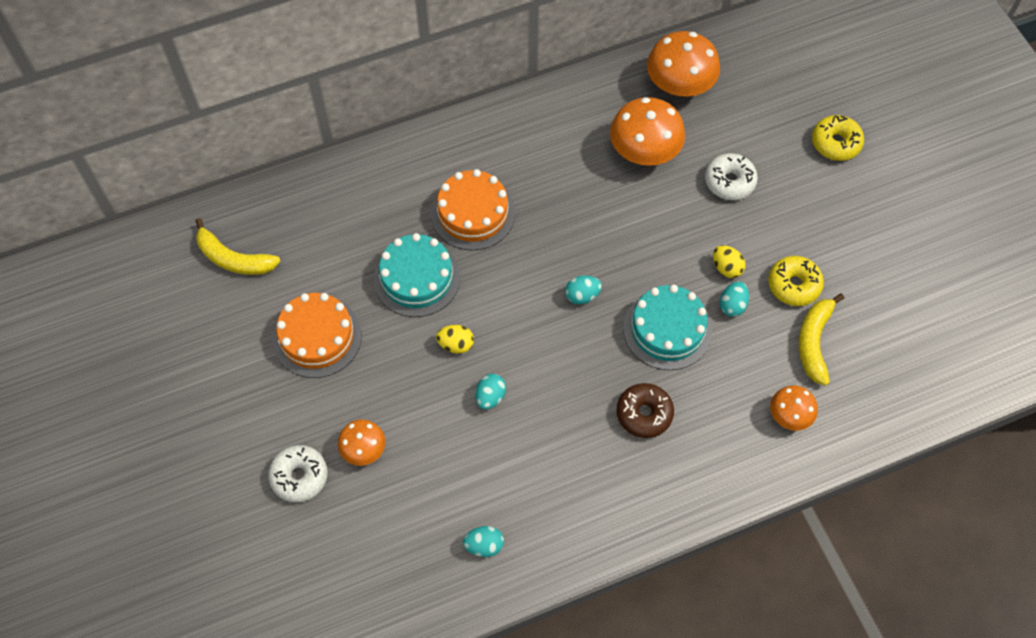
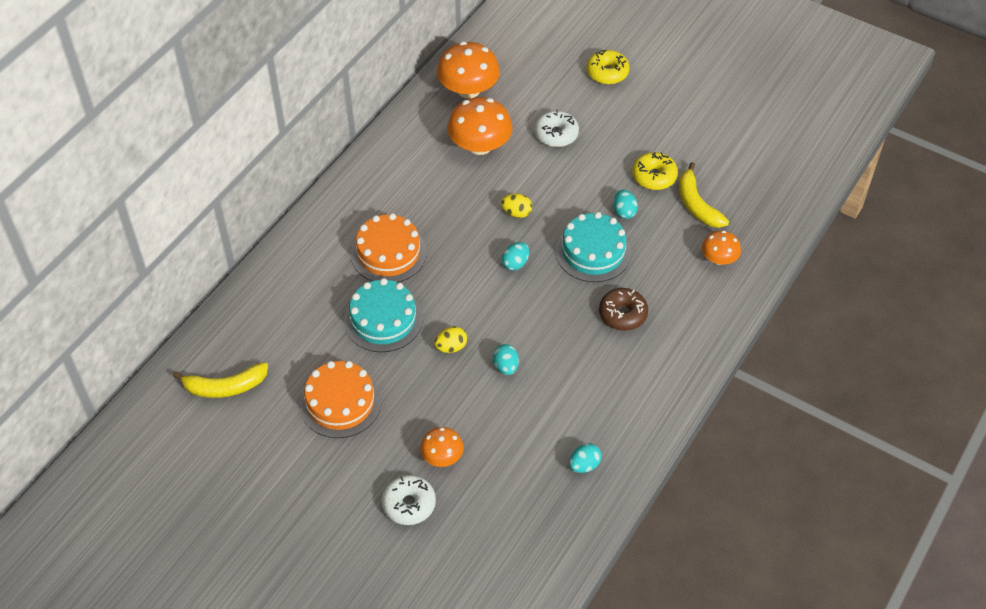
camera: 35 degrees left, 10 degrees down
yellow egg [713,245,746,278] -> yellow egg moved to [501,194,532,218]

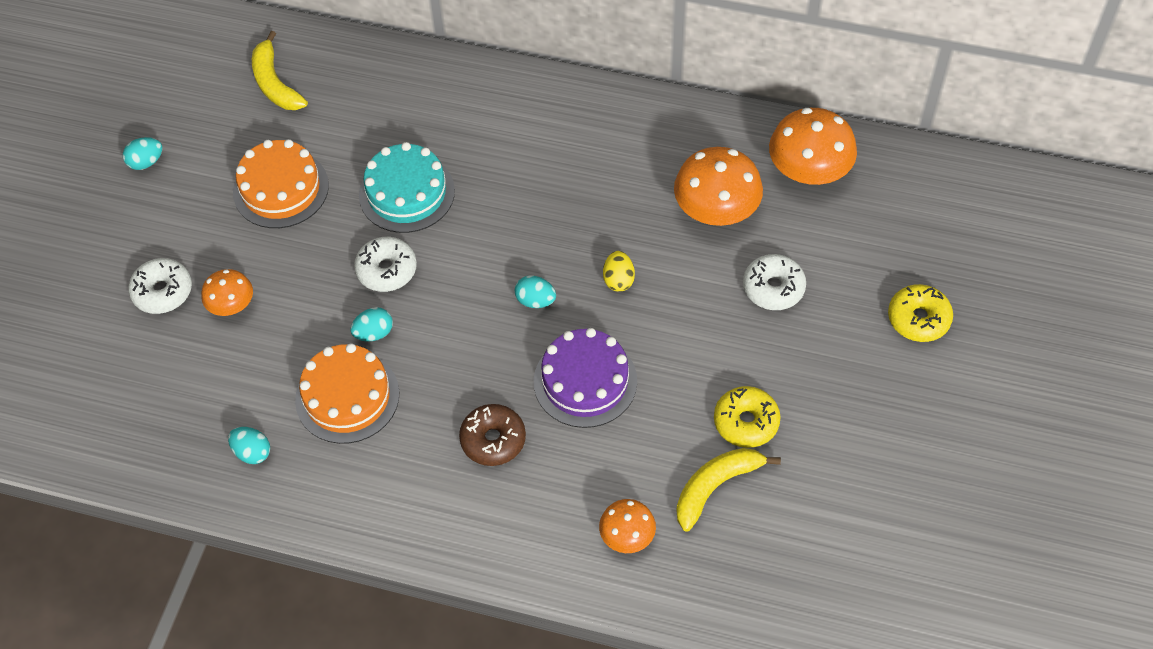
camera: 75 degrees right, 5 degrees up
orange cake [351,213,427,282] -> orange cake moved to [295,343,399,444]
yellow egg [435,326,467,353] -> white donut [354,237,417,292]
turquoise cake [555,212,631,282] -> purple cake [534,328,637,428]
turquoise egg [613,190,638,219] -> turquoise egg moved to [123,137,162,170]

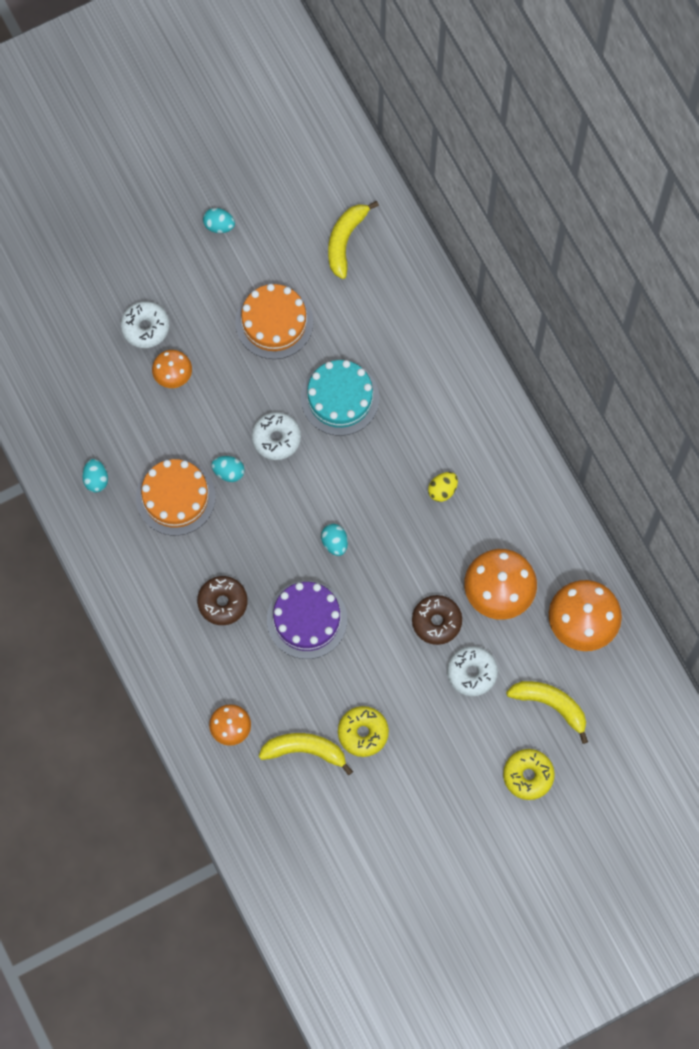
camera: 45 degrees right, 15 degrees up
yellow egg [603,251,635,292] -> yellow egg moved to [428,472,458,502]
none -> brown donut [412,595,462,645]
none -> yellow banana [506,681,588,744]

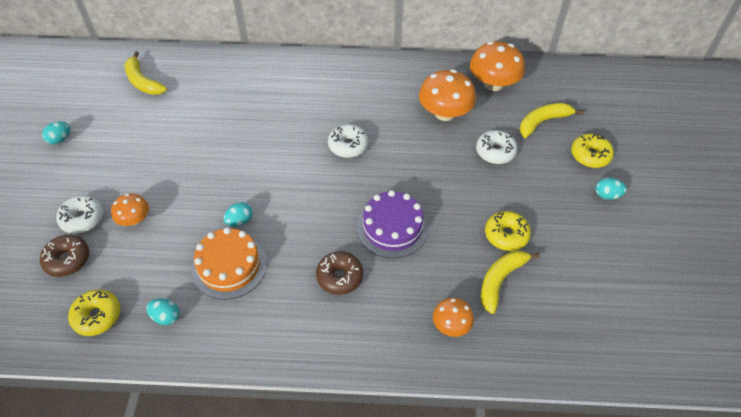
camera: 60 degrees left, 20 degrees down
orange cake [235,284,313,359] -> none
white donut [252,412,301,460] -> white donut moved to [328,124,368,158]
turquoise cake [301,360,379,436] -> none
turquoise egg [321,524,348,556] -> turquoise egg moved to [596,178,627,200]
brown donut [412,595,462,645] -> brown donut moved to [40,235,89,277]
yellow egg [428,472,458,502] -> none
none -> yellow donut [68,289,120,336]

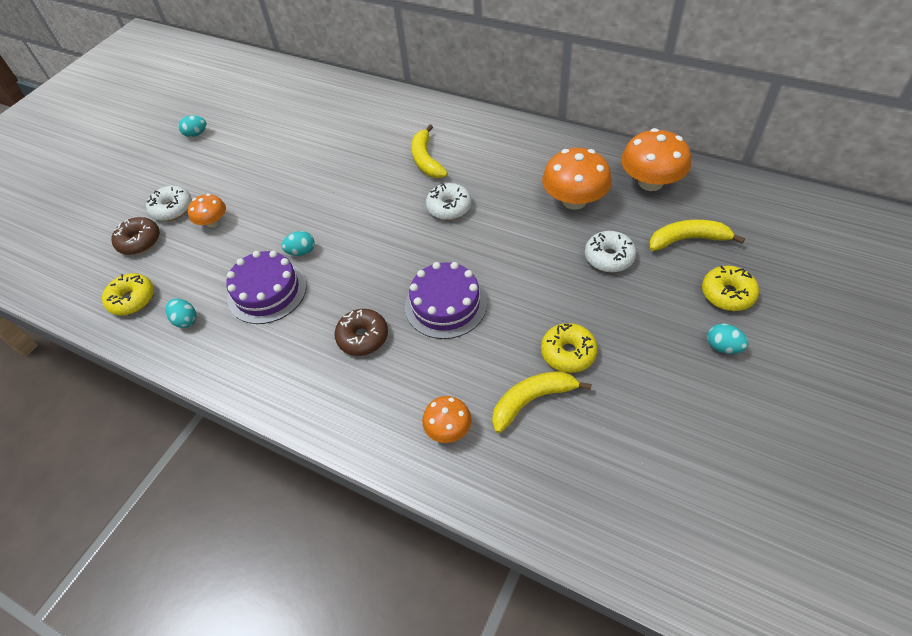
camera: 30 degrees right, 0 degrees up
yellow banana [125,51,167,95] -> yellow banana moved to [411,124,448,178]
orange cake [192,227,267,300] -> purple cake [226,251,307,324]

